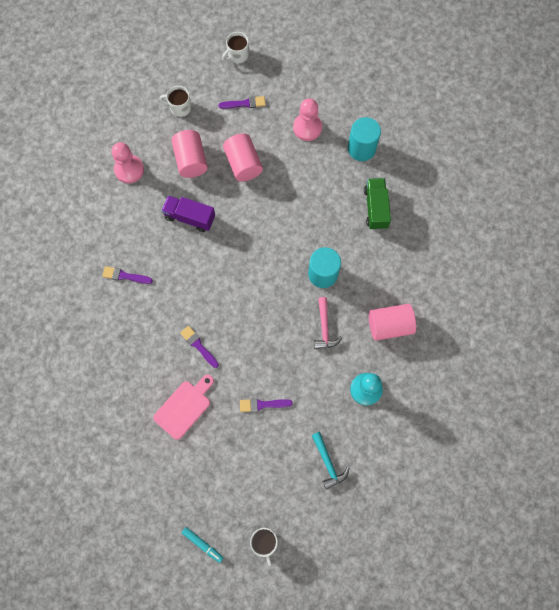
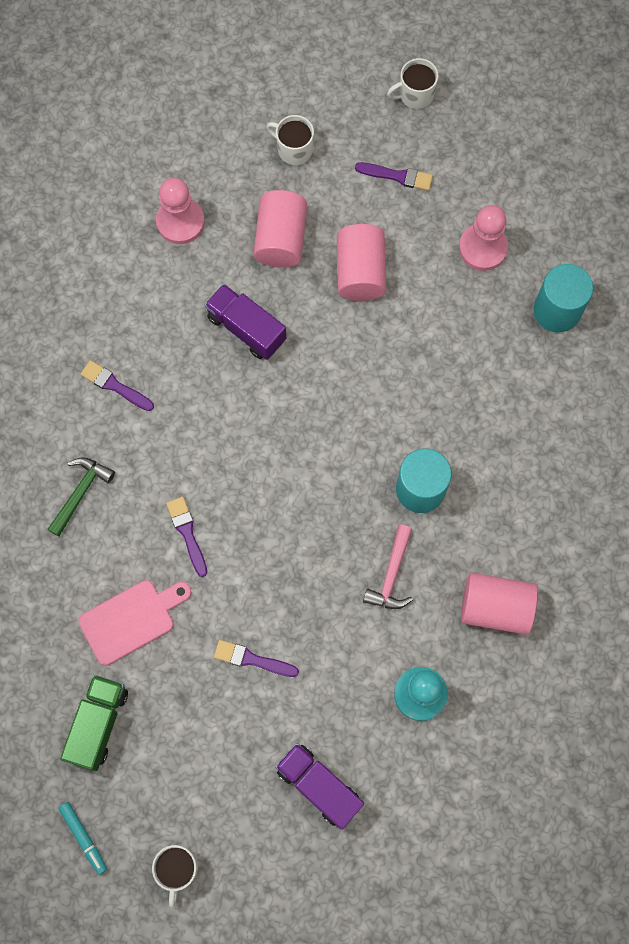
camera: 20 degrees right, 0 degrees up
turquoise hammer [312,432,349,490] -> purple truck [275,743,364,829]
green truck [364,178,391,230] -> green truck moved to [60,675,128,771]
none -> green hammer [47,457,115,537]

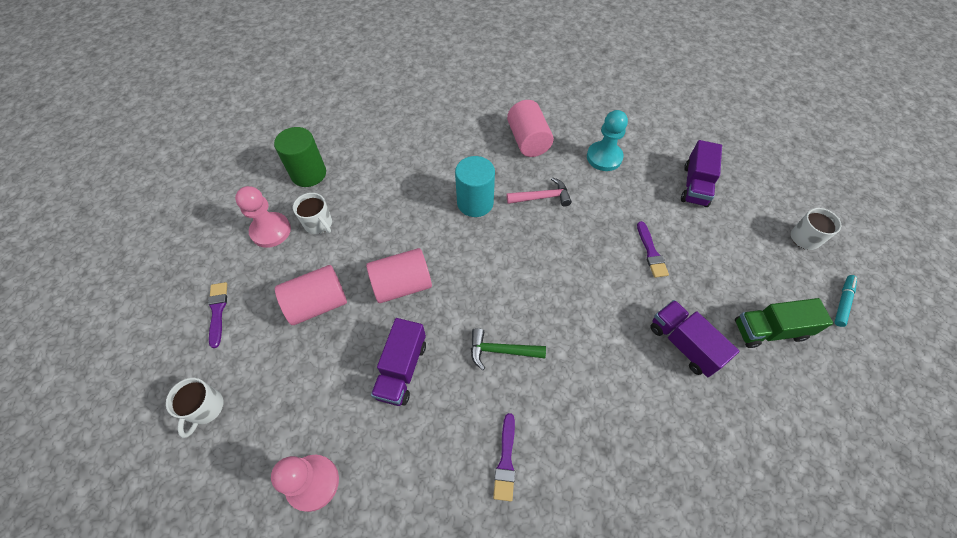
camera: 115 degrees left, 15 degrees down
green hammer [47,457,115,537] -> green hammer moved to [471,328,546,370]
pink cutting board [78,580,192,665] -> purple truck [650,300,739,377]
purple brush [166,497,207,577] -> none
pink cylinder [253,190,307,268] -> pink cylinder moved to [366,248,432,303]
white mug [387,58,438,109] -> white mug moved to [293,193,332,234]
turquoise cylinder [534,264,593,332] -> green cylinder [274,127,326,187]

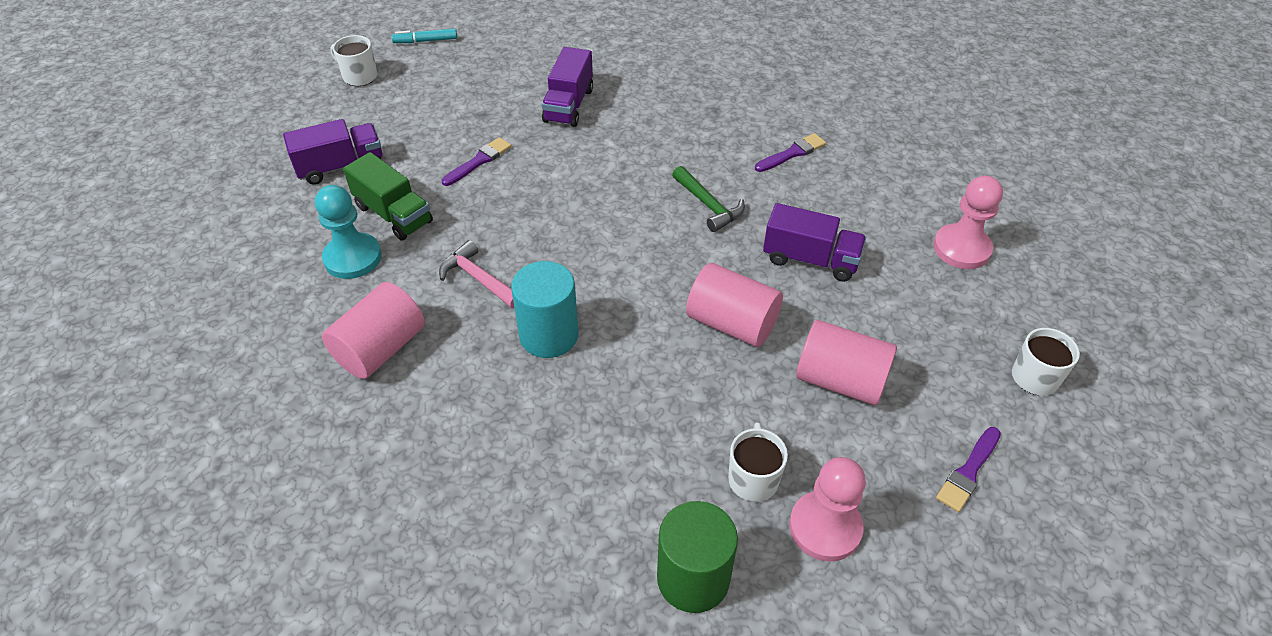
camera: 130 degrees left, 10 degrees down
purple truck [371,318,426,406] -> purple truck turned 45 degrees clockwise [763,203,866,282]
green truck [735,298,833,348] -> green truck moved to [343,152,433,240]

